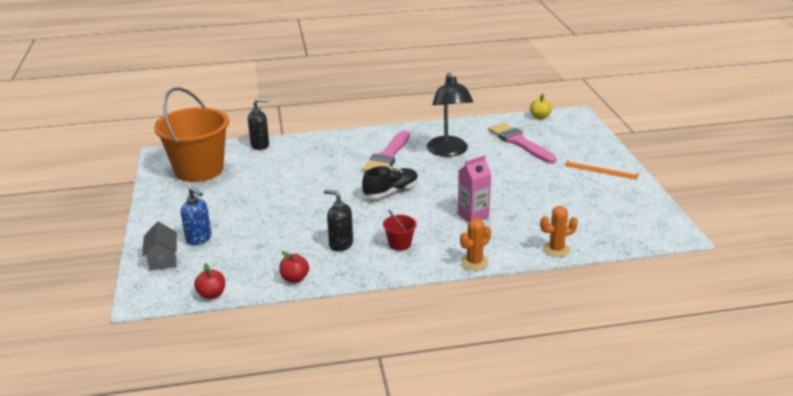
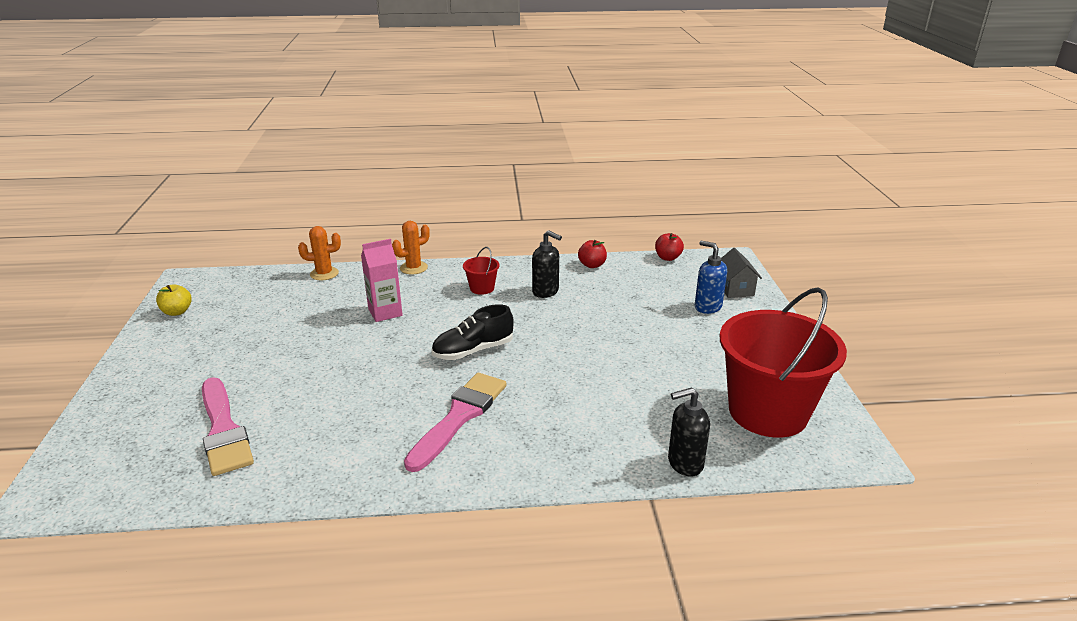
camera: 175 degrees left, 0 degrees up
orange bucket [154,87,229,182] -> red bucket [720,287,847,438]
black lamp [426,73,473,157] -> none
yellow apple [530,94,552,119] -> yellow apple moved to [156,284,192,316]
orange ruler [565,160,639,180] -> none

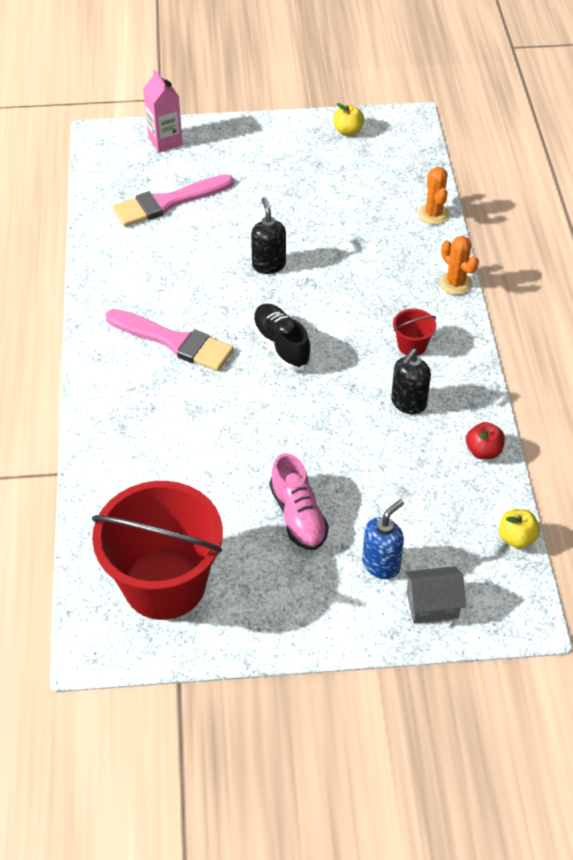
camera: 90 degrees right, 20 degrees up
pink carton [361,239,403,322] -> pink carton moved to [143,70,183,152]
red apple [655,233,684,261] -> yellow apple [499,509,540,549]
black soap dispenser [668,387,710,477] -> black soap dispenser moved to [251,197,286,274]
none -> pink shoe [270,453,329,550]

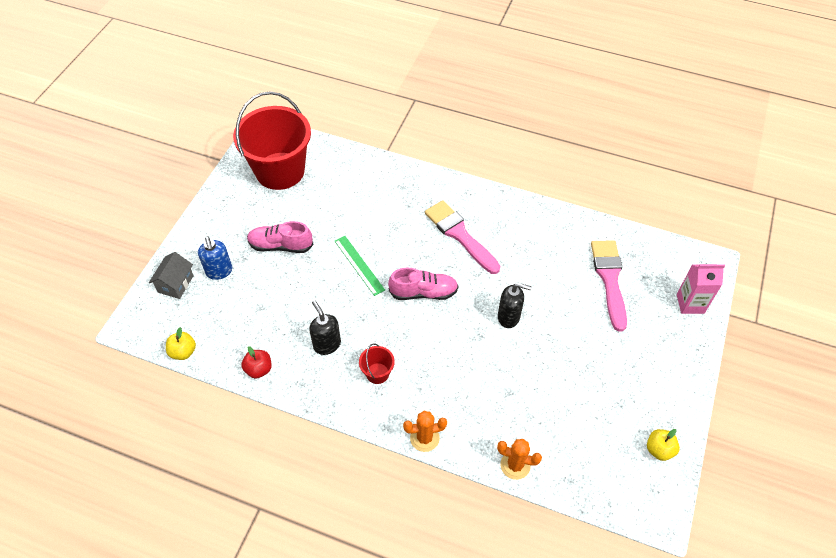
camera: 115 degrees right, 5 degrees up
pink brush [105,309,234,371] -> pink brush turned 90 degrees clockwise [425,200,500,274]
black shoe [252,304,312,370] -> pink shoe [388,268,458,300]
none -> green ruler [335,236,385,296]

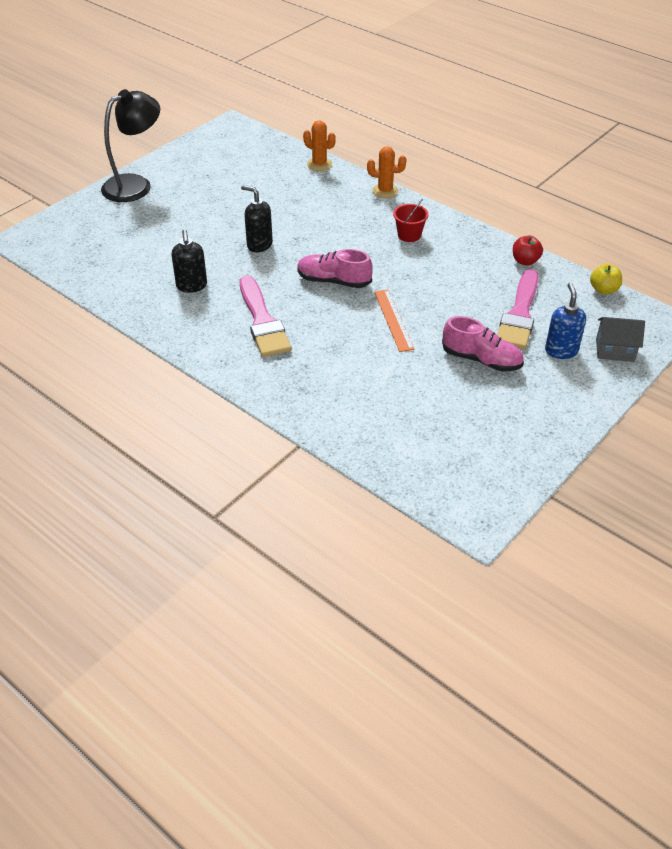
camera: 160 degrees left, 10 degrees down
grey house [149,252,194,299] -> grey house turned 60 degrees clockwise [596,317,645,362]
red bucket [233,91,311,190] -> none
black soap dispenser [309,301,341,355] -> black soap dispenser moved to [171,229,207,293]
green ruler [335,236,385,296] -> orange ruler [374,290,415,352]
pink brush [591,240,627,332] -> pink brush moved to [497,269,539,350]
yellow apple [647,429,680,461] -> none
pink carton [677,264,725,314] -> none
none -> black lamp [101,89,160,202]

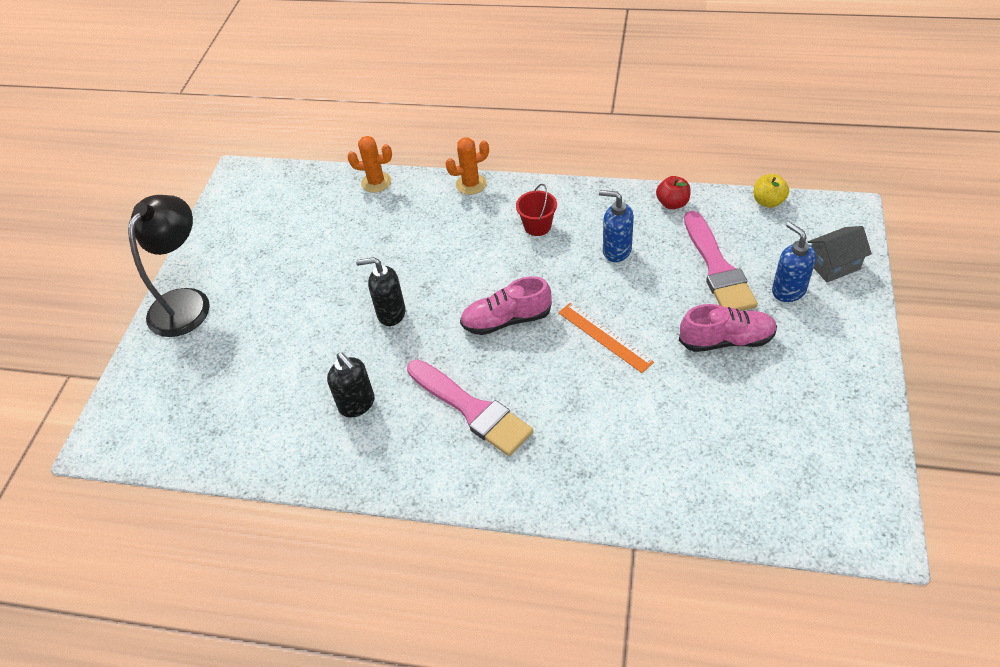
camera: 25 degrees left, 5 degrees up
none -> blue soap dispenser [599,190,634,262]

